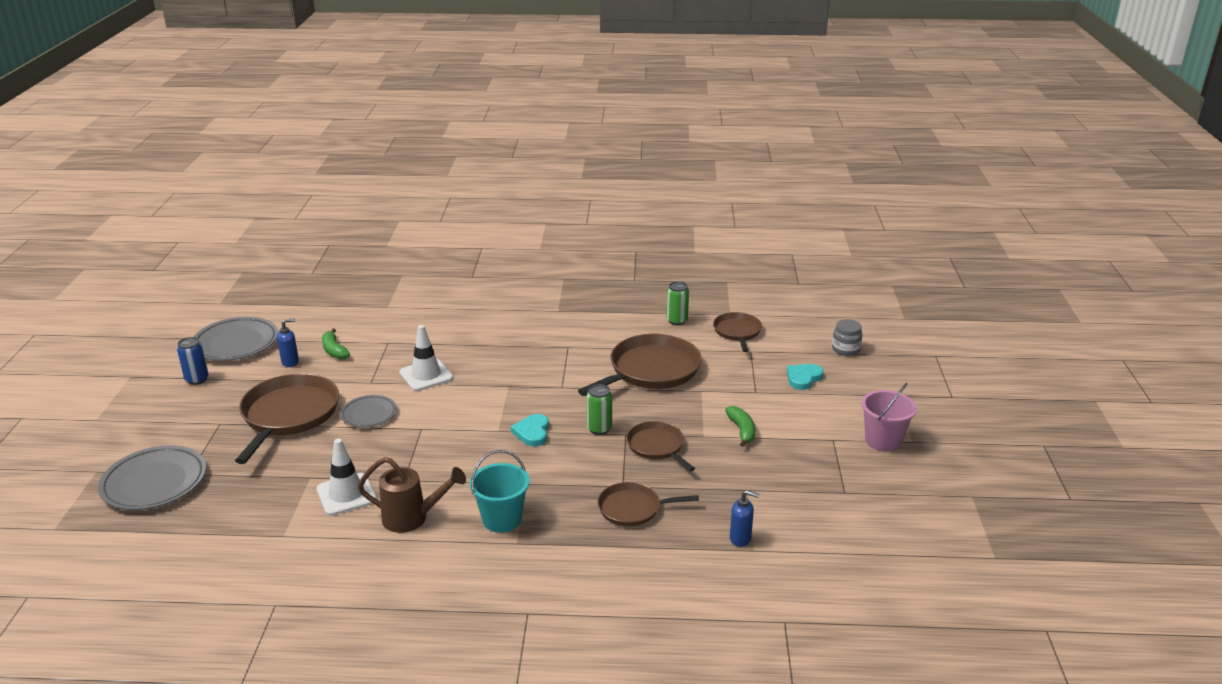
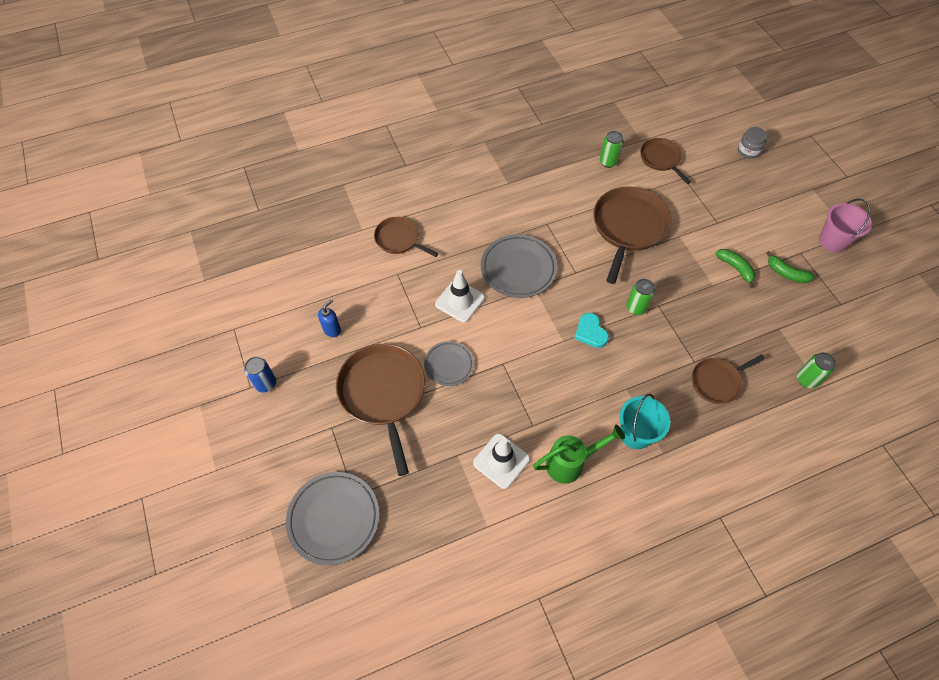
camera: 25 degrees left, 30 degrees up
grey plate [194,317,278,361] -> grey plate moved to [481,234,557,298]
green banana [322,328,350,359] -> green banana moved to [766,251,815,283]
brown watering can [358,457,466,533] -> green watering can [533,425,625,483]
brown pan [626,421,695,471] -> brown pan moved to [374,217,438,257]
blue soap dispenser [730,490,759,547] -> green can [797,352,836,388]
turquoise heart [787,364,823,390] -> none

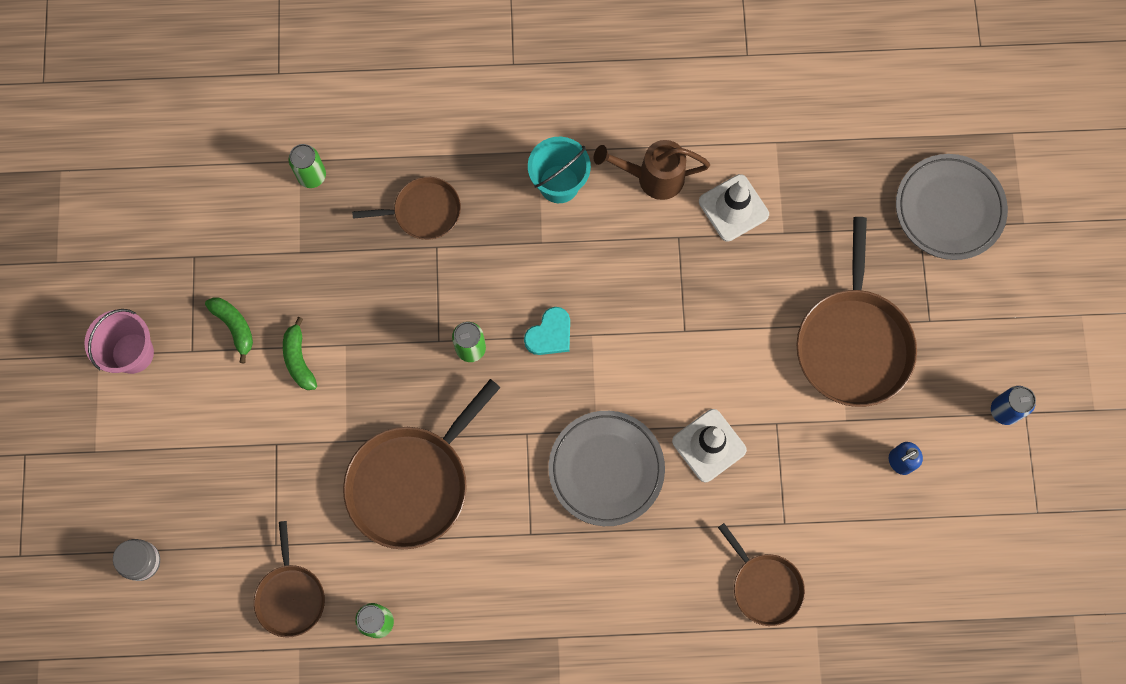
camera: 160 degrees left, 15 degrees up
grey plate [424,341,474,386] -> none
green watering can [533,425,625,483] -> brown watering can [594,140,710,200]
turquoise heart [574,313,609,348] -> turquoise heart turned 45 degrees clockwise [524,307,570,355]

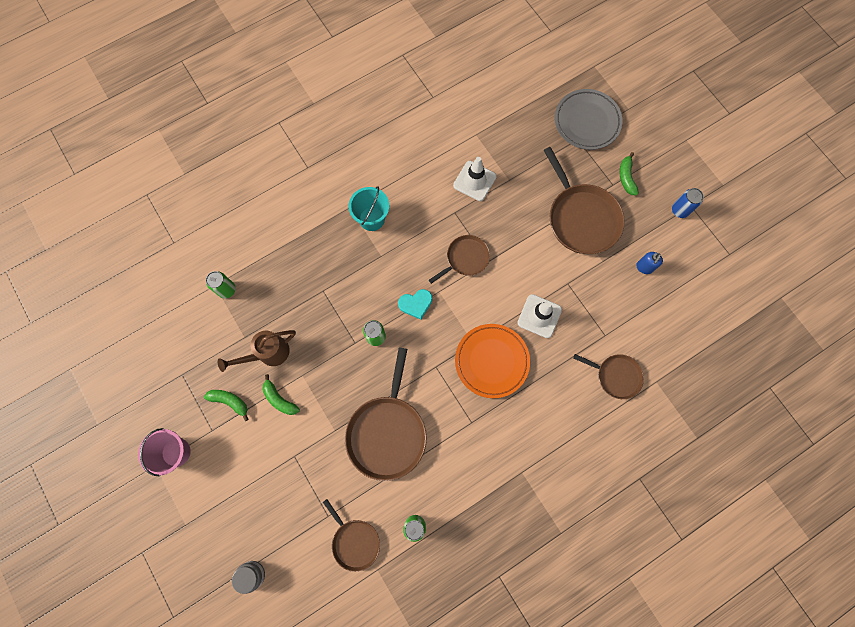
camera: 30 degrees left, 0 degrees up
brown pan [352,177,461,240] -> brown pan moved to [429,235,490,284]
turquoise heart [524,307,570,355] -> turquoise heart turned 60 degrees clockwise [398,289,432,320]
grey plate [549,411,665,526] -> orange plate [455,324,530,398]
brown watering can [594,140,710,200] -> brown watering can moved to [218,330,296,372]
none -> green banana [620,152,639,195]

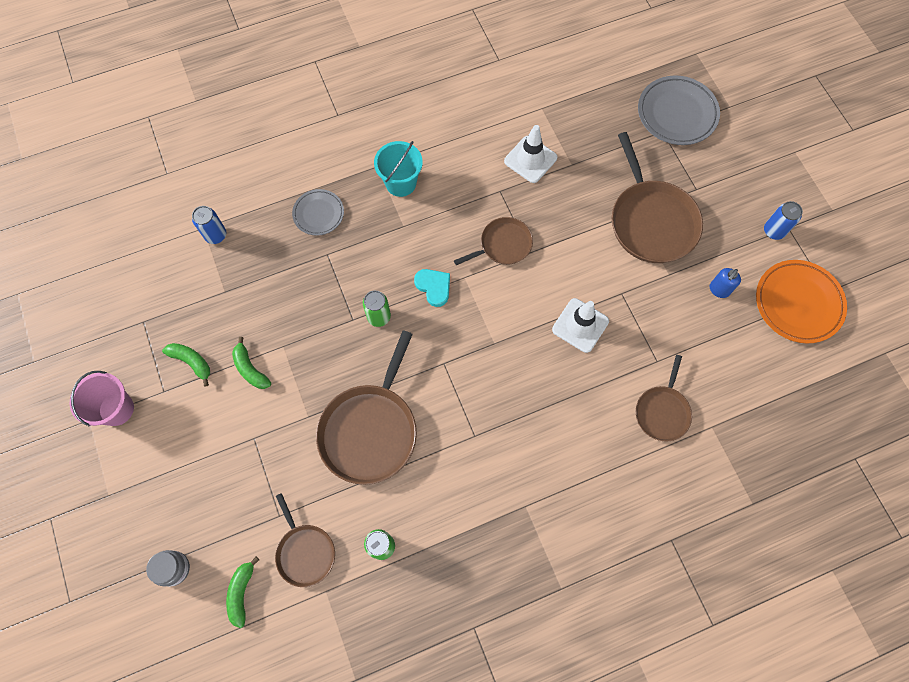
camera: 10 degrees right, 5 degrees down
green can [206,271,236,299] -> blue can [192,206,226,244]
brown watering can [218,330,296,372] -> none
turquoise heart [398,289,432,320] -> turquoise heart turned 120 degrees counterclockwise [414,269,450,307]
orange plate [455,324,530,398] -> orange plate moved to [756,260,847,343]
brown pan [573,354,644,399] -> brown pan turned 75 degrees clockwise [636,355,692,441]
green banana [620,152,639,195] -> green banana moved to [226,557,259,628]
none -> grey plate [292,189,344,236]

